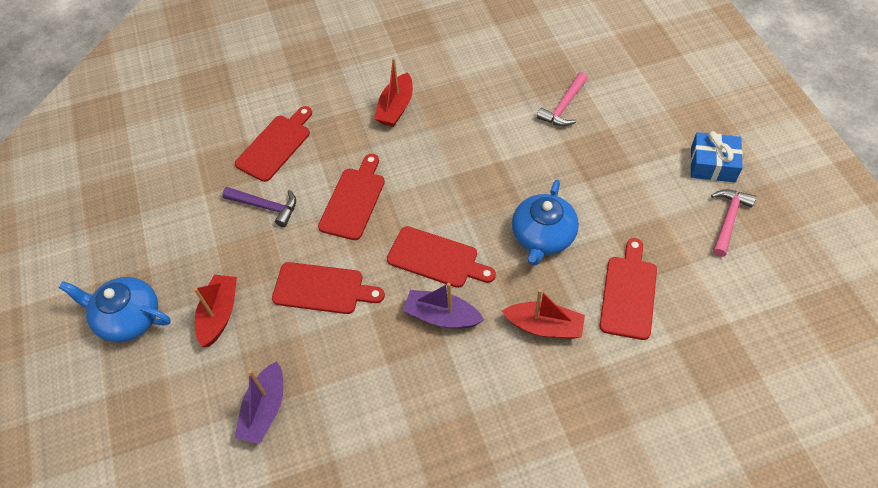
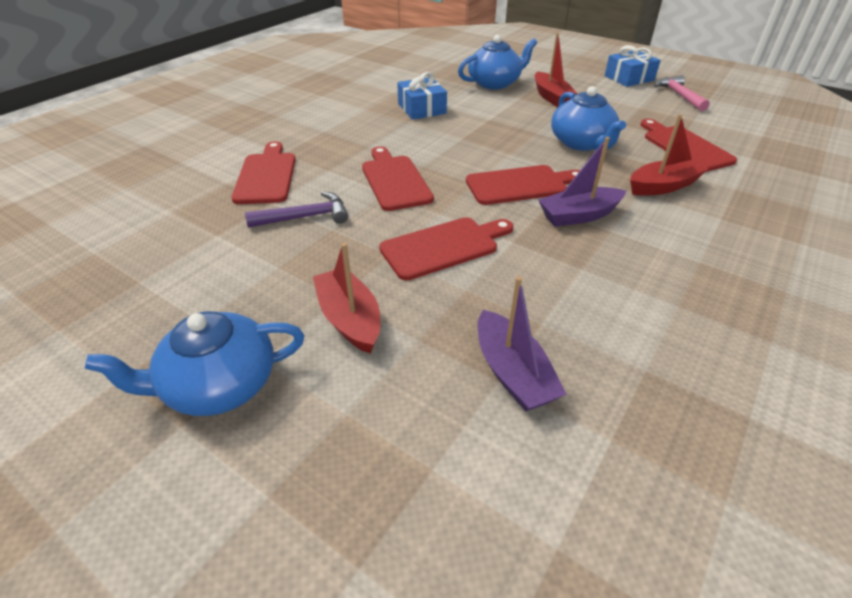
camera: 40 degrees left, 15 degrees down
red boat [374,58,413,127] -> red boat moved to [535,33,577,107]
pink hammer [537,72,588,126] -> blue teapot [458,35,537,90]
none -> blue gift [397,72,447,120]

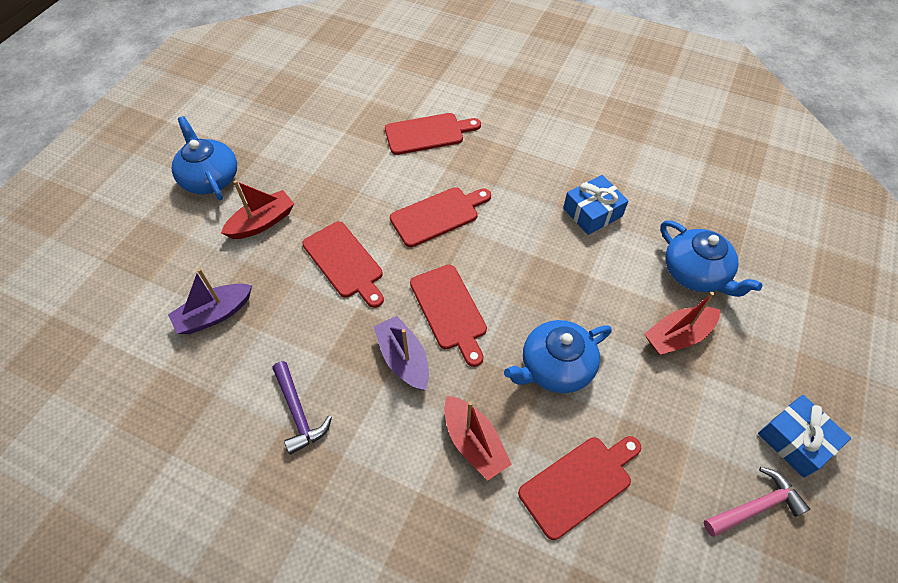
camera: 80 degrees right, 15 degrees up
purple hammer [245,191,348,228] -> purple hammer moved to [272,361,332,455]

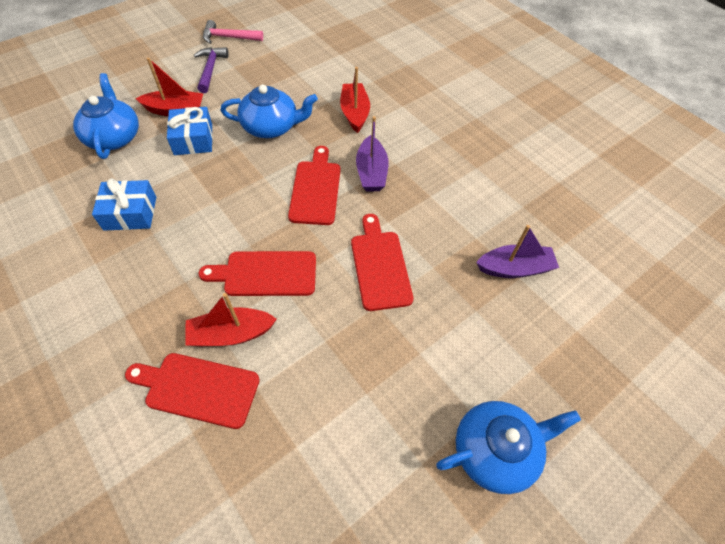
camera: 155 degrees left, 0 degrees up
blue teapot [172,116,237,200] -> blue teapot turned 105 degrees counterclockwise [436,401,581,494]
red boat [221,180,294,239] -> red boat moved to [185,293,277,346]
purple hammer [272,361,332,455] -> purple hammer moved to [194,47,229,93]
red cutting board [518,436,641,540] -> none
blue gift [758,395,851,478] -> blue gift moved to [167,107,213,155]

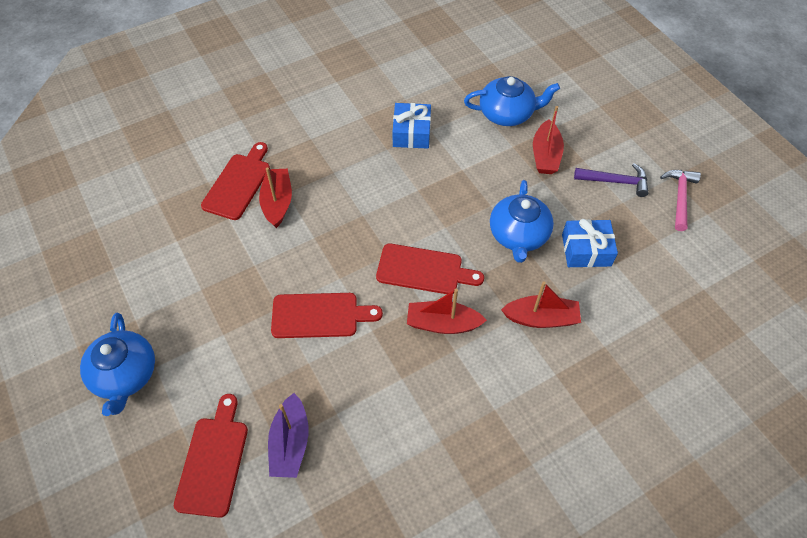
camera: 100 degrees right, 0 degrees up
blue gift [167,107,213,155] -> blue gift moved to [562,219,618,267]
red cutting board [199,251,316,296] -> red cutting board moved to [174,394,248,518]
purple boat [356,116,389,191] -> red boat [407,289,487,334]

